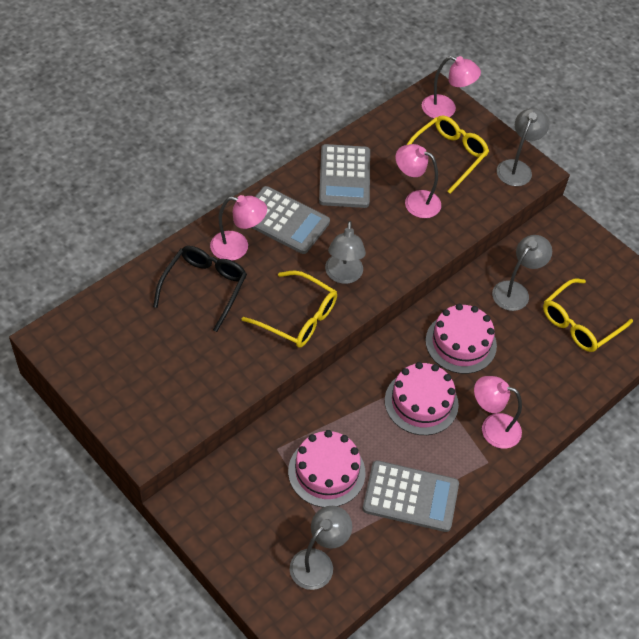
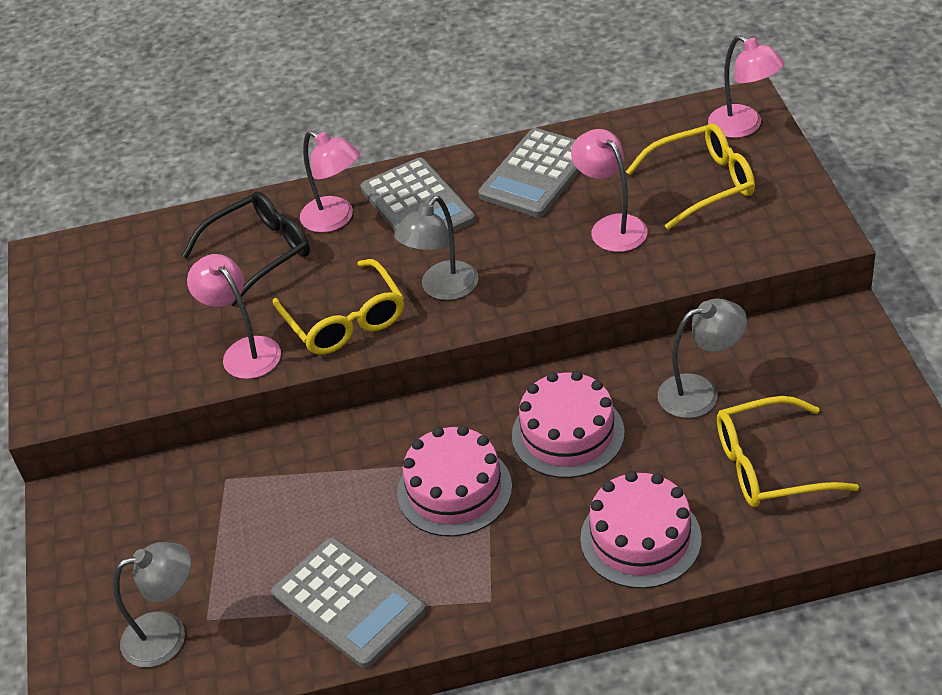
camera: 40 degrees right, 10 degrees down
pink cake [288,430,365,507] -> pink cake moved to [580,471,702,589]
pink lamp [474,376,522,449] -> pink lamp moved to [187,254,281,379]
grey lamp [497,108,549,186] -> none

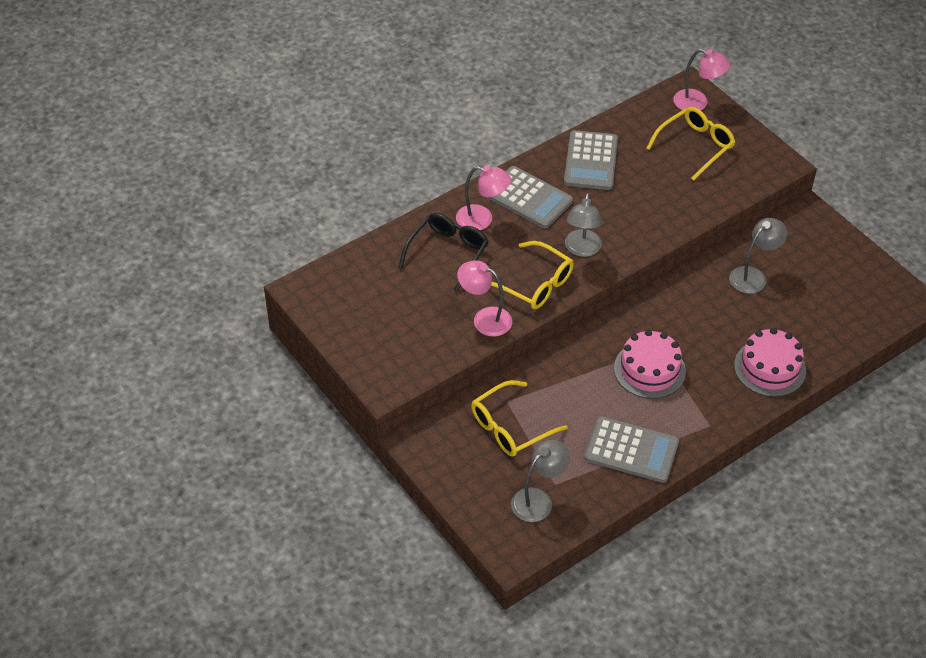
camera: 30 degrees left, 5 degrees up
pink cake [512,371,625,478] -> none
pink lamp [571,129,647,252] -> none
yellow glasses [717,396,859,507] -> yellow glasses moved to [471,380,568,457]

